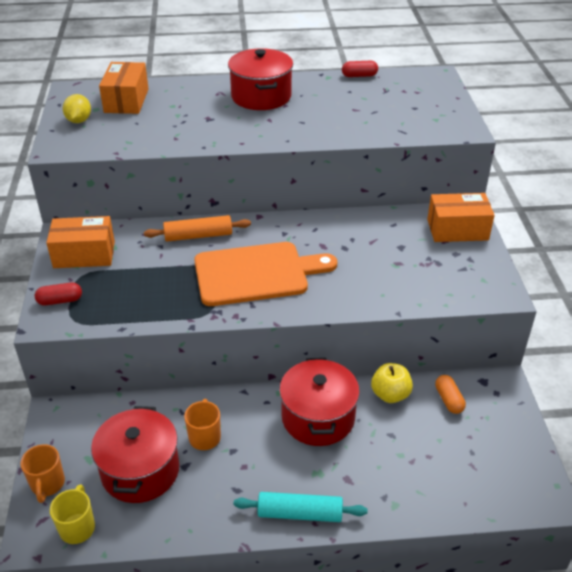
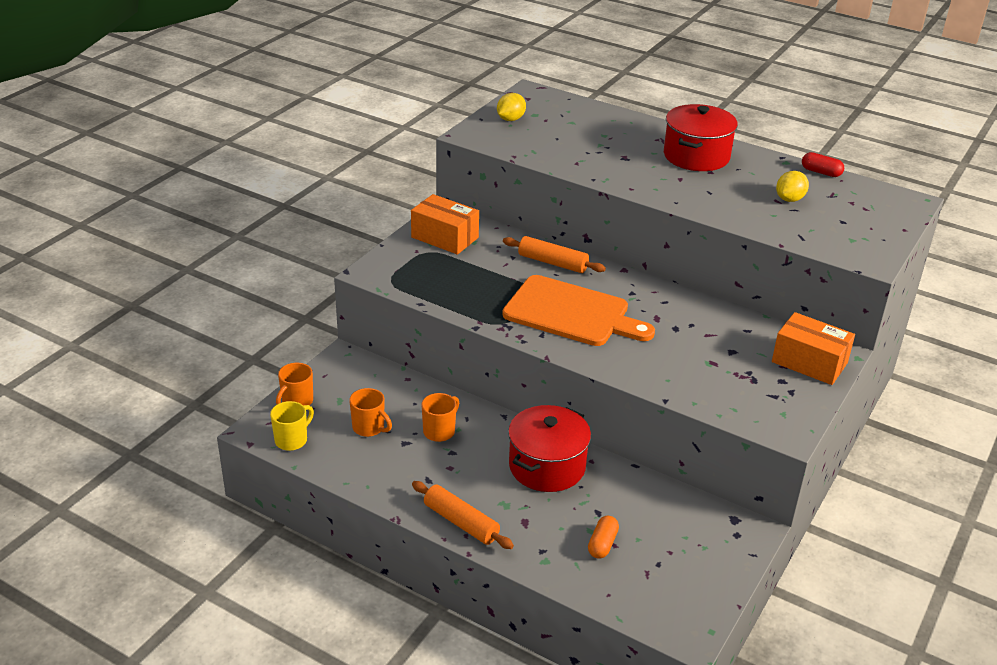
camera: 35 degrees right, 5 degrees down
red capsule [35,282,82,305] -> none
red pot [91,406,179,503] -> orange mug [349,388,392,437]
orange box [99,62,149,114] -> none
turquoise rolling pin [234,492,367,522] -> orange rolling pin [412,481,514,549]
yellow apple [371,363,413,403] -> none
orange capsule [435,375,466,414] -> orange capsule moved to [588,516,619,558]
none -> yellow lemon [776,171,809,202]

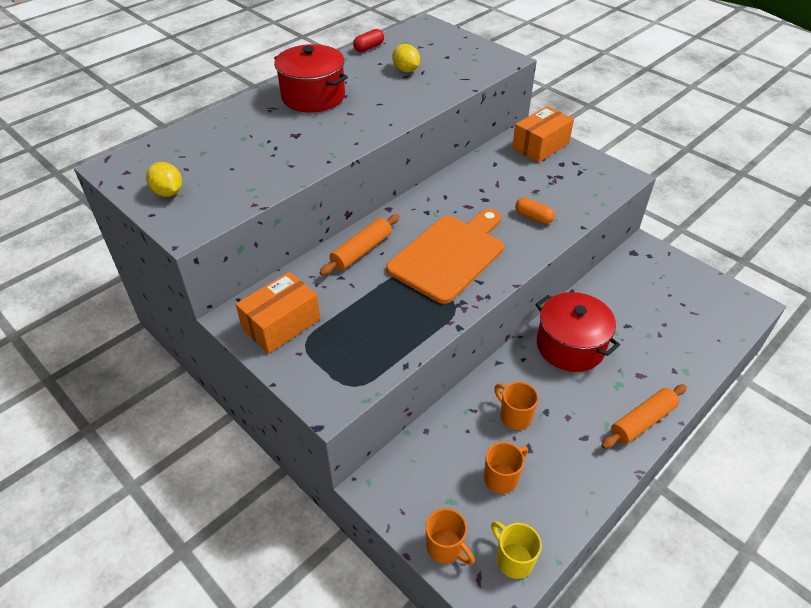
camera: 75 degrees left, 10 degrees up
orange capsule [588,516,619,558] -> orange capsule moved to [515,198,555,224]

